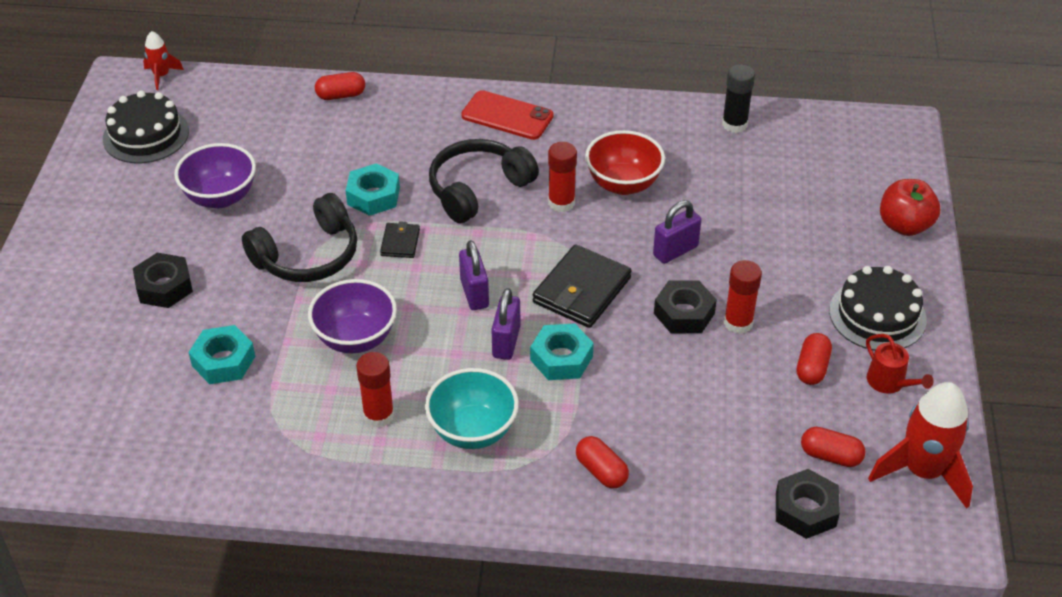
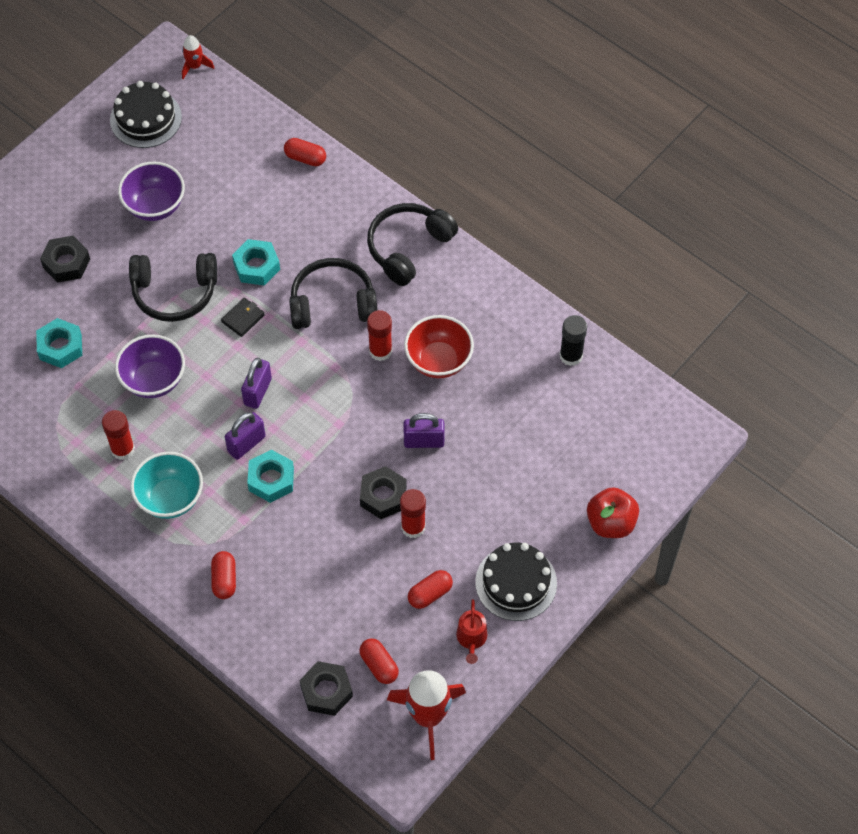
camera: 35 degrees right, 15 degrees up
red phone [461,90,554,140] -> black headphones [367,203,458,286]
black wallet [533,244,632,328] -> none

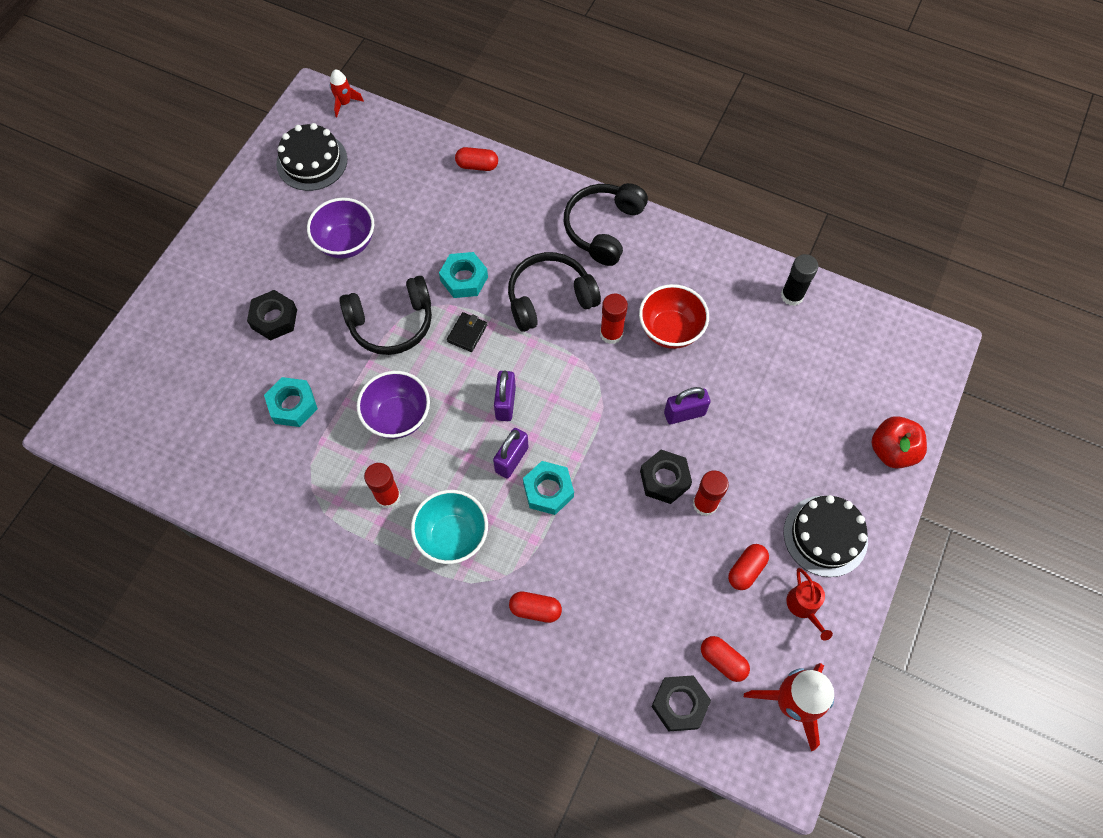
camera: 15 degrees left, 5 degrees up
red capsule [211,551,236,599] -> red capsule turned 60 degrees counterclockwise [509,592,562,623]

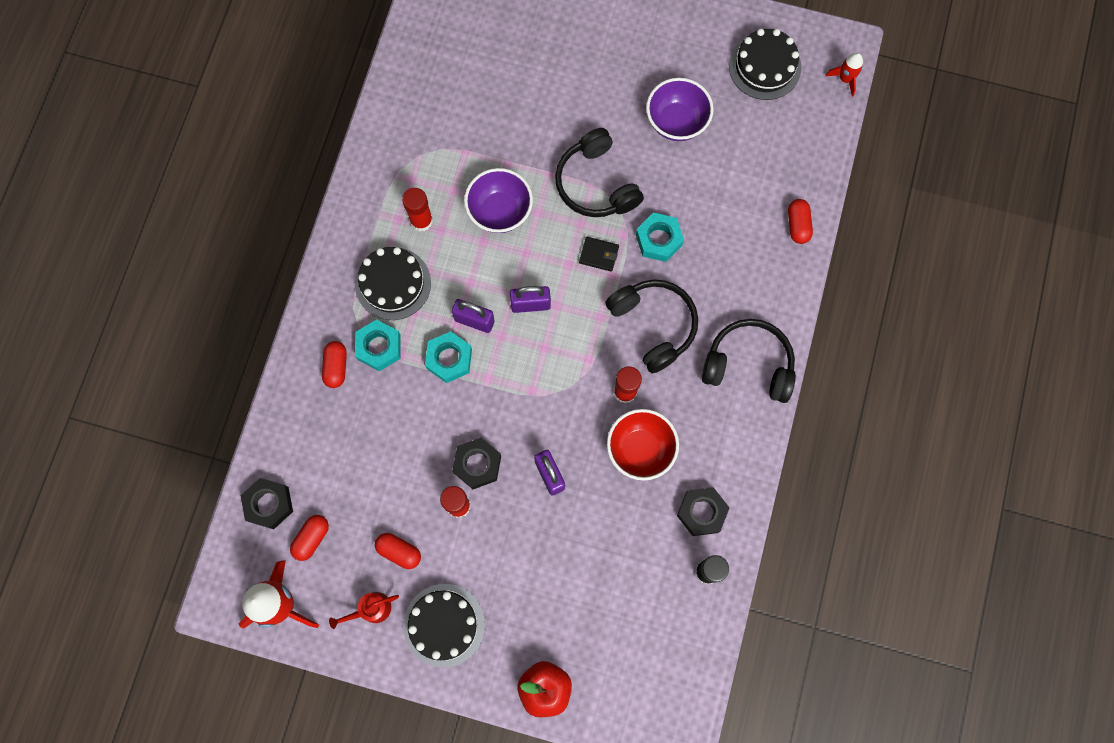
camera: 80 degrees right, 10 degrees up
black nut [247,290,297,341] -> black nut moved to [677,487,730,536]
turquoise nut [264,377,318,427] -> turquoise nut moved to [355,320,401,371]
turquoise bowl [411,490,488,564] -> black cake [355,247,431,320]

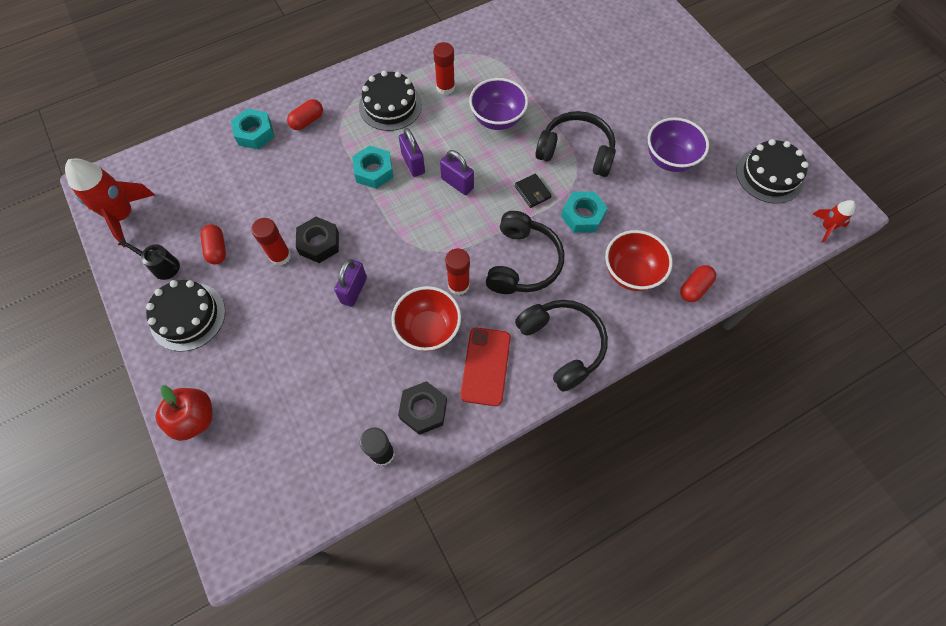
camera: 45 degrees right, 10 degrees down
black nut [241,478,293,529] -> none
red capsule [290,515,329,561] -> none
red watering can [329,592,399,629] -> black watering can [118,237,180,280]
turquoise nut [355,320,401,371] -> turquoise nut moved to [231,109,274,149]
black headphones [555,128,644,217] -> black headphones turned 90 degrees clockwise [535,111,616,177]
none -> red phone [460,328,511,406]
none -> red bowl [605,230,673,291]

